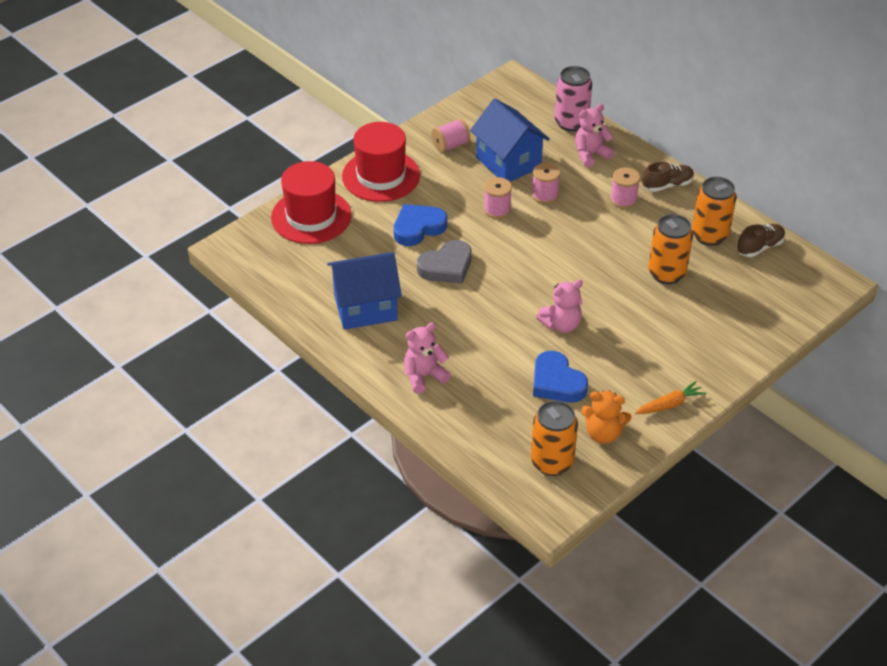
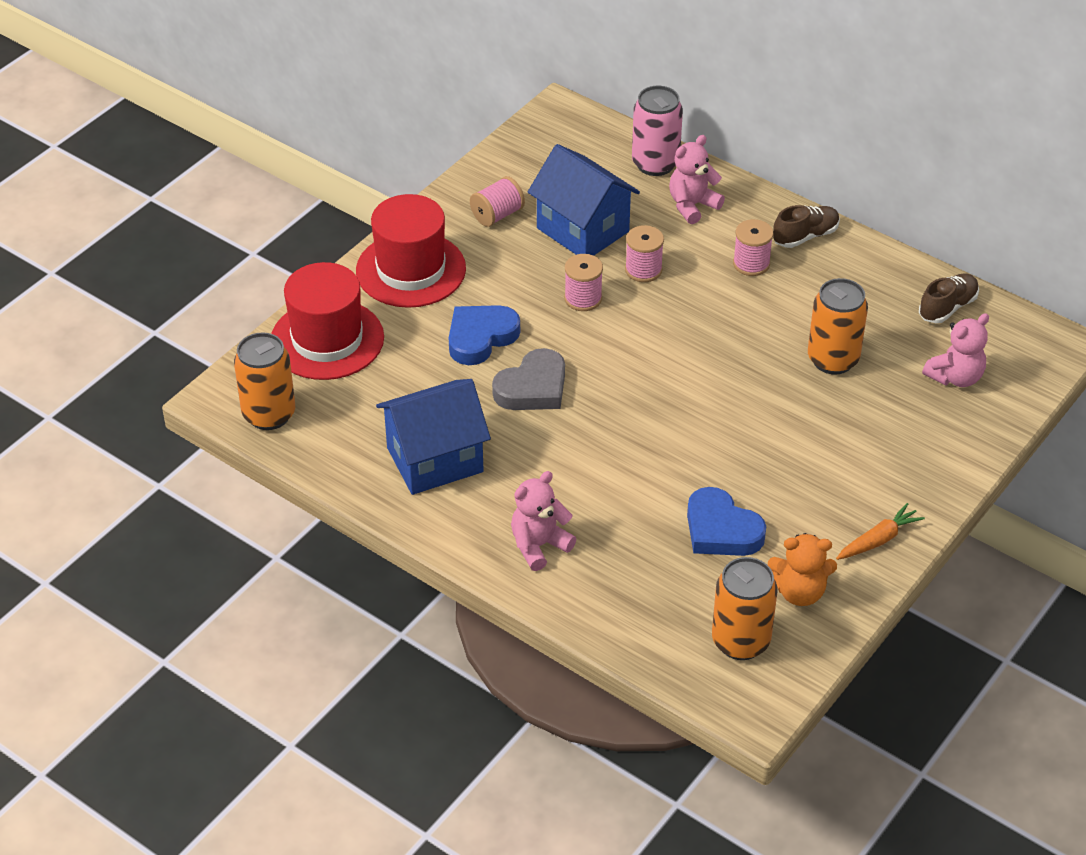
camera: 10 degrees left, 0 degrees up
pink teddy bear [536,280,583,333] -> pink teddy bear moved to [922,313,989,387]
orange can [692,177,737,246] -> orange can moved to [234,333,295,430]

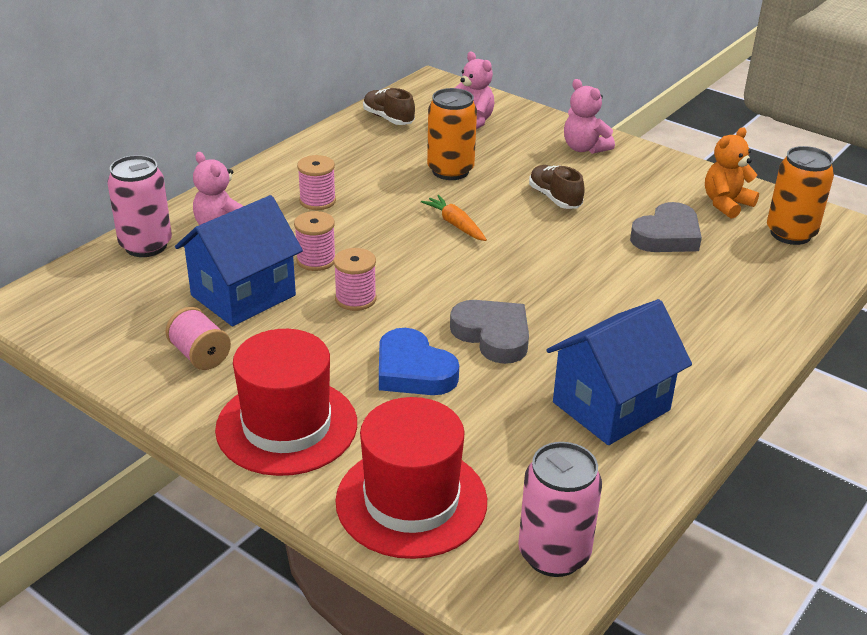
camera: 90 degrees left, 10 degrees down
orange can [234,333,295,430] -> pink can [518,442,602,577]
blue house [376,379,491,495] -> blue house turned 75 degrees clockwise [547,299,692,445]
pink teddy bear [511,471,576,571] -> pink teddy bear moved to [564,79,615,154]
blue heart [687,487,766,556] -> grey heart [630,202,702,252]
orange teddy bear [768,533,837,606] -> orange teddy bear turned 135 degrees counterclockwise [705,127,759,219]
brown shoe [773,205,840,248] -> brown shoe moved to [529,165,585,209]
orange carrot [836,503,925,560] -> orange carrot moved to [421,195,487,241]

